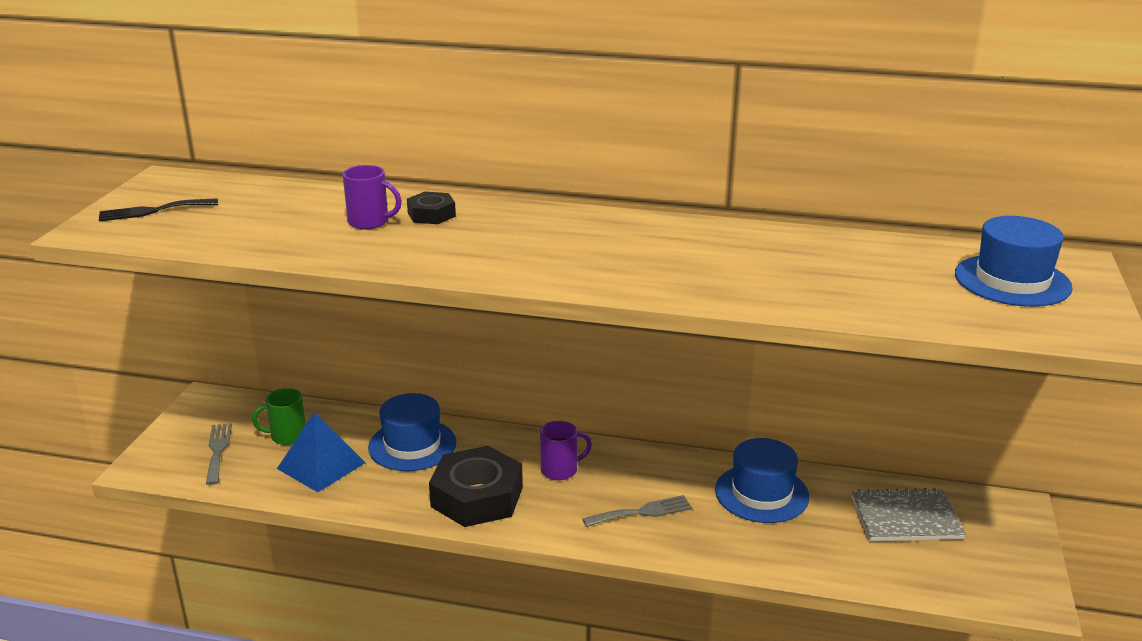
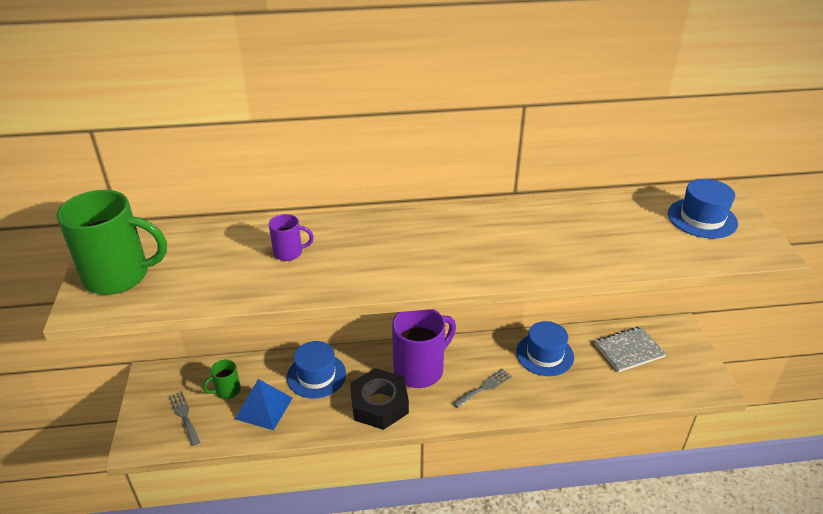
camera: 20 degrees left, 10 degrees up
black fork [99,198,218,222] -> green mug [56,190,167,295]
black nut [407,192,456,224] -> none
purple mug [540,421,592,480] -> purple mug [392,309,456,388], size x2.11

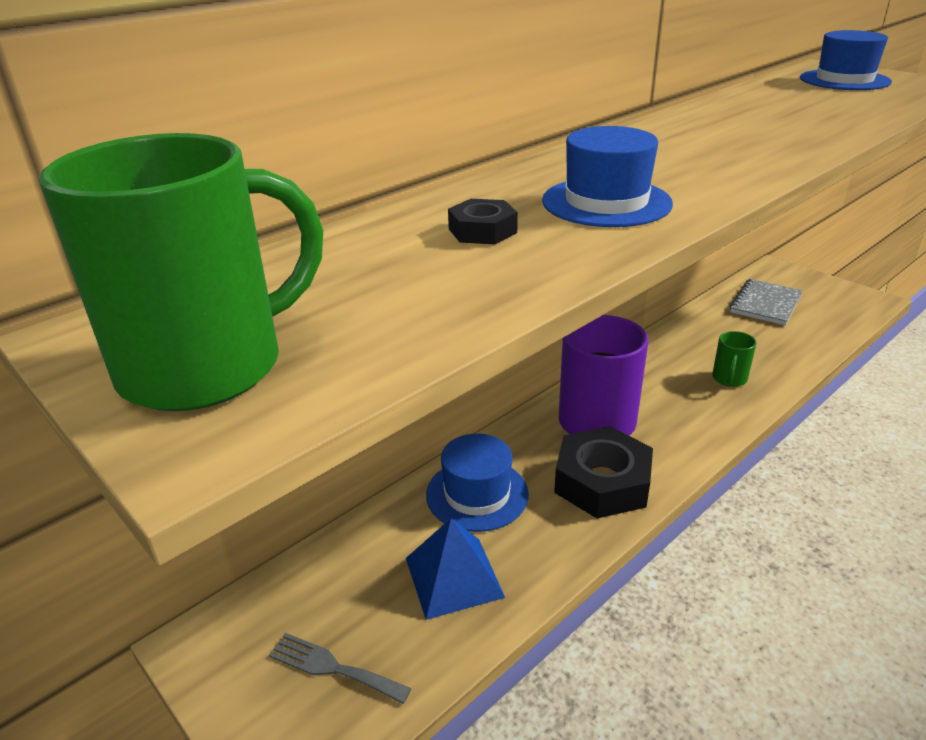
camera: 35 degrees left, 5 degrees down
green mug [203,360,241,399] -> green mug moved to [712,331,756,387]
purple mug [269,214,314,261] -> black nut [448,199,518,245]
grey fork [453,369,512,408] -> none
blue hat [516,321,574,376] -> blue hat moved to [542,126,673,227]

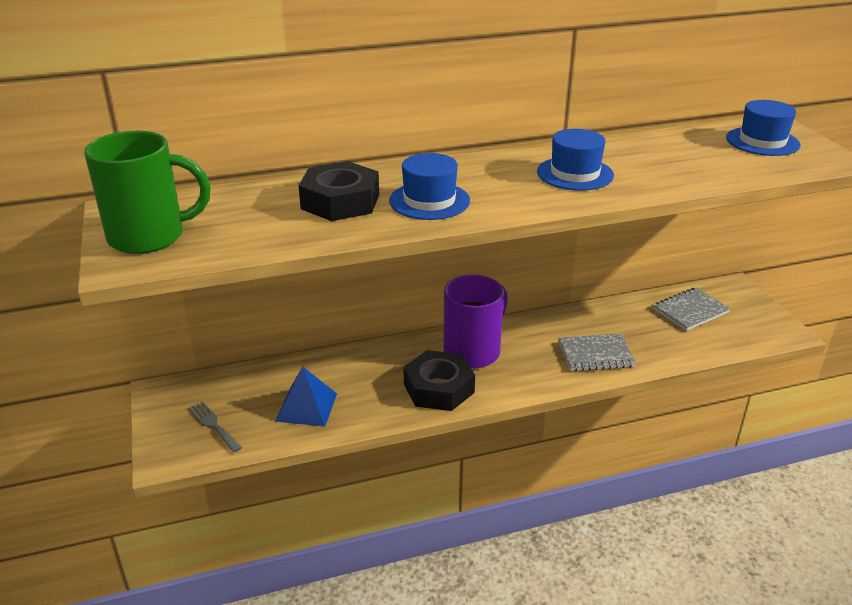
camera: 25 degrees right, 0 degrees up
blue hat [426,434,529,532] -> blue hat moved to [537,129,614,191]
black nut [448,199,518,245] -> black nut [298,161,379,221], size x2.01
green mug [712,331,756,387] -> grey notebook [558,333,636,371]

